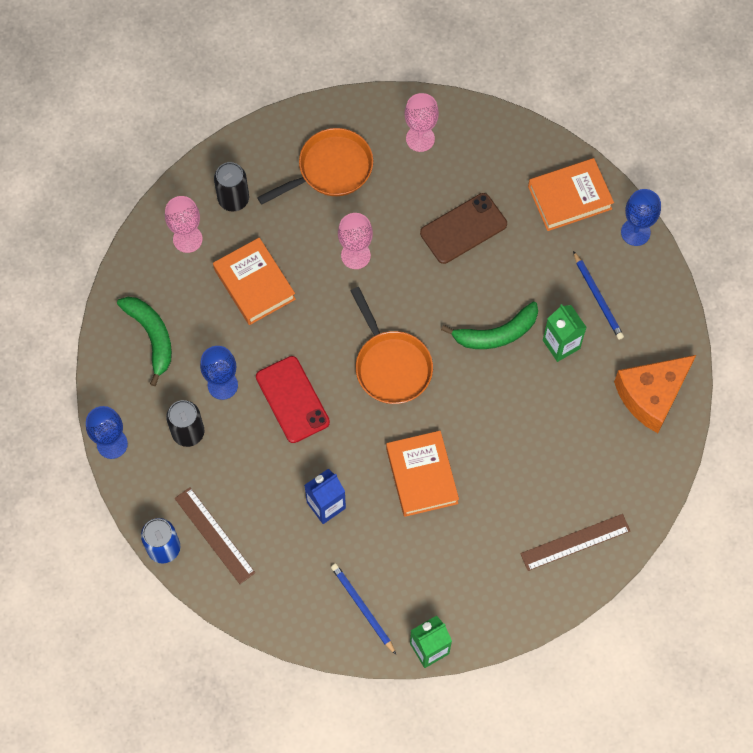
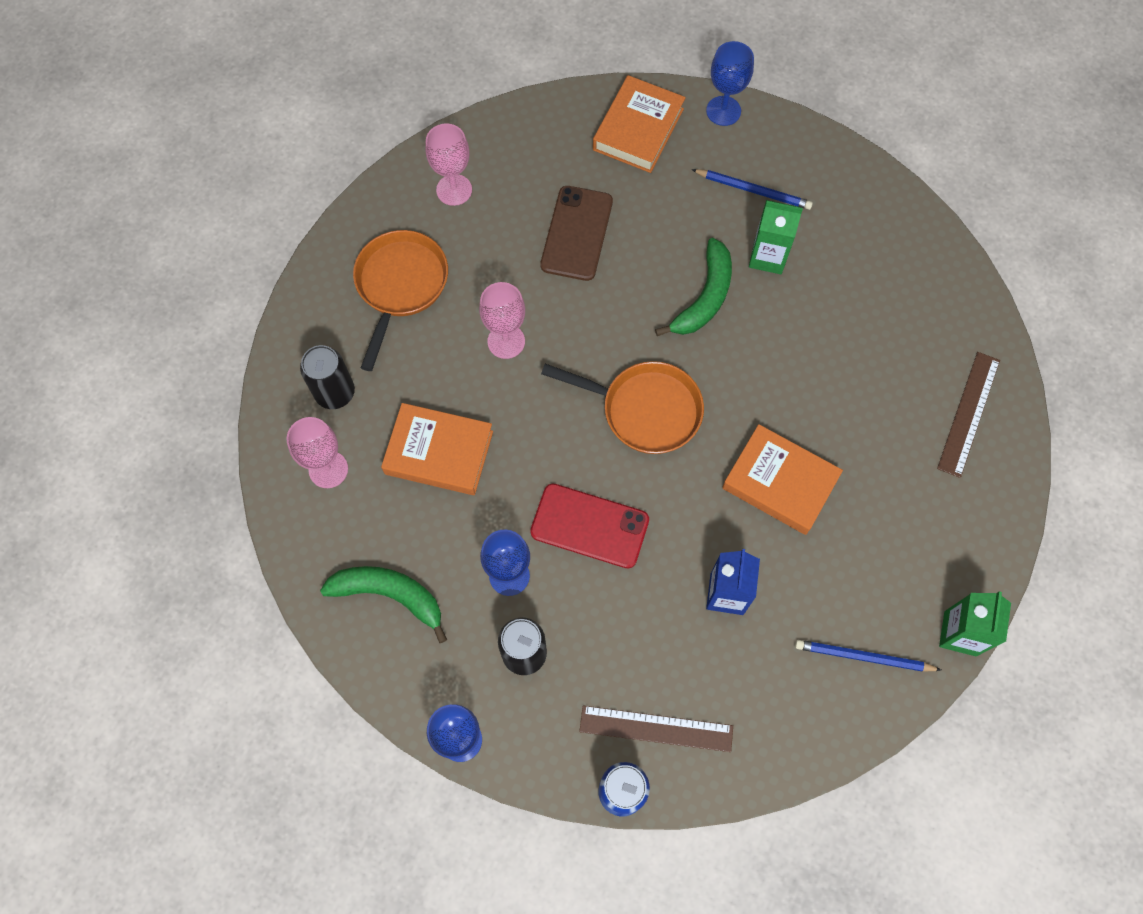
camera: 45 degrees left, 0 degrees up
orange cheese [614,355,696,433] -> none

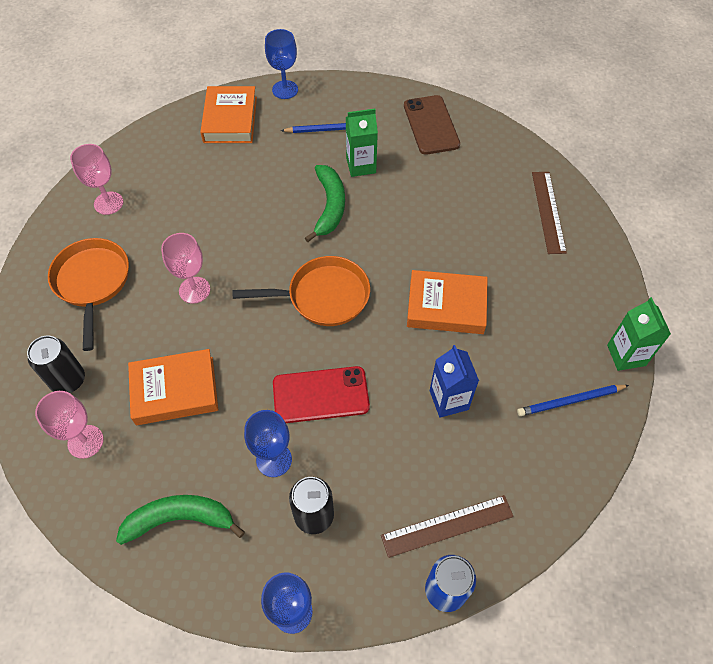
camera: 25 degrees left, 10 degrees down
brown phone [540,186,613,281] -> brown phone moved to [404,95,460,155]

